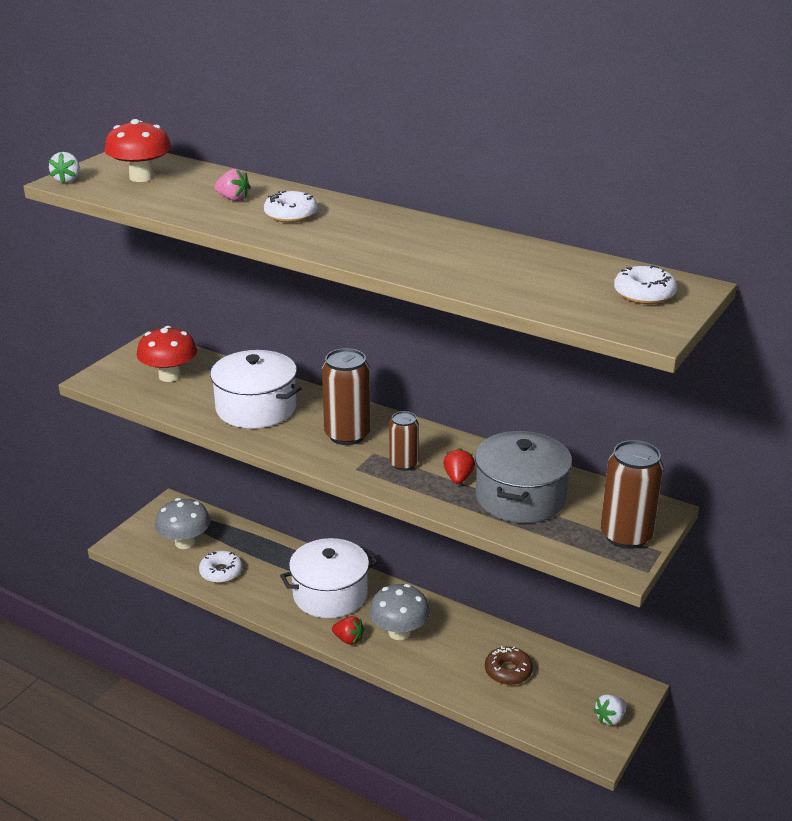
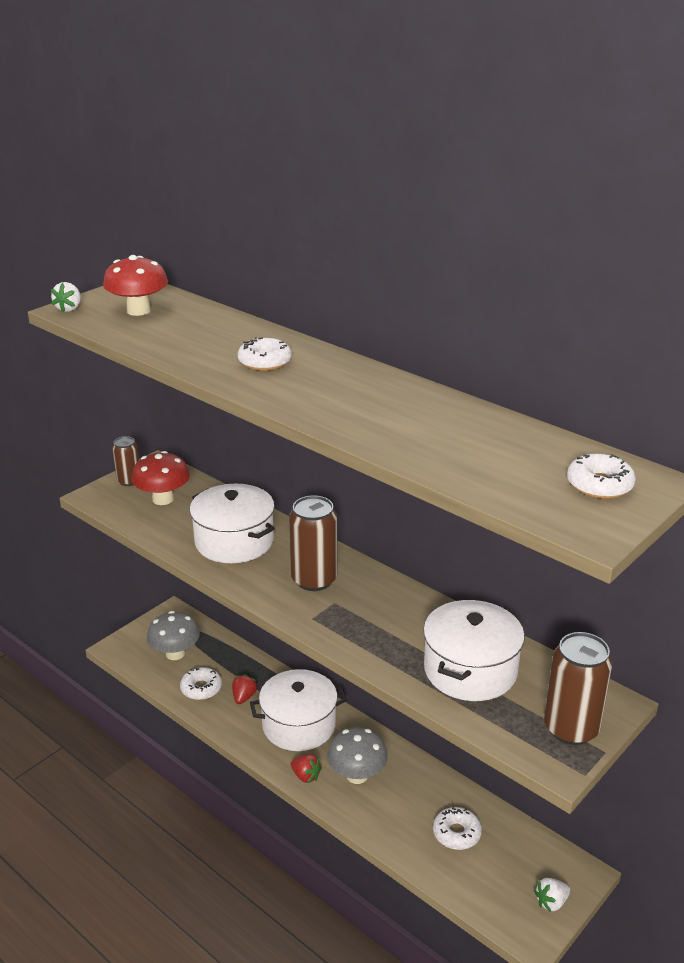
camera: 10 degrees right, 0 degrees up
pink strawberry [214,169,251,201] -> none
brown can [389,411,419,471] -> brown can moved to [112,436,139,486]
red strawberry [443,448,475,484] -> red strawberry moved to [232,675,257,704]
grey pot [475,431,572,523] -> white pot [423,600,525,701]
brown donut [485,646,533,685] -> white donut [433,806,482,850]

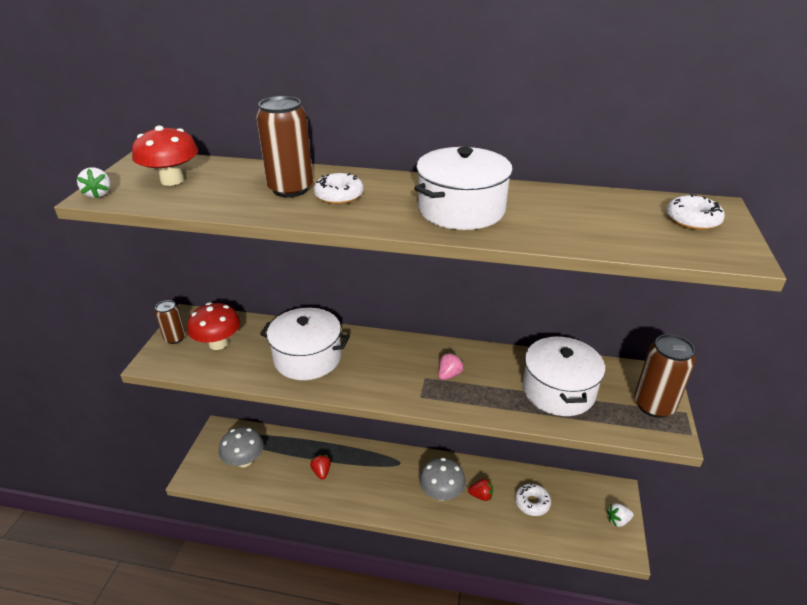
camera: 30 degrees left, 5 degrees up
white donut [180,667,222,700] -> none
white pot [250,669,347,751] -> white pot moved to [414,147,513,230]
brown can [289,495,337,591] -> brown can moved to [256,96,313,197]
red strawberry [291,754,322,783] -> red strawberry moved to [468,478,493,501]
white strawberry [534,878,570,912] -> white strawberry turned 45 degrees clockwise [607,503,633,527]
none -> pink strawberry [438,352,464,380]

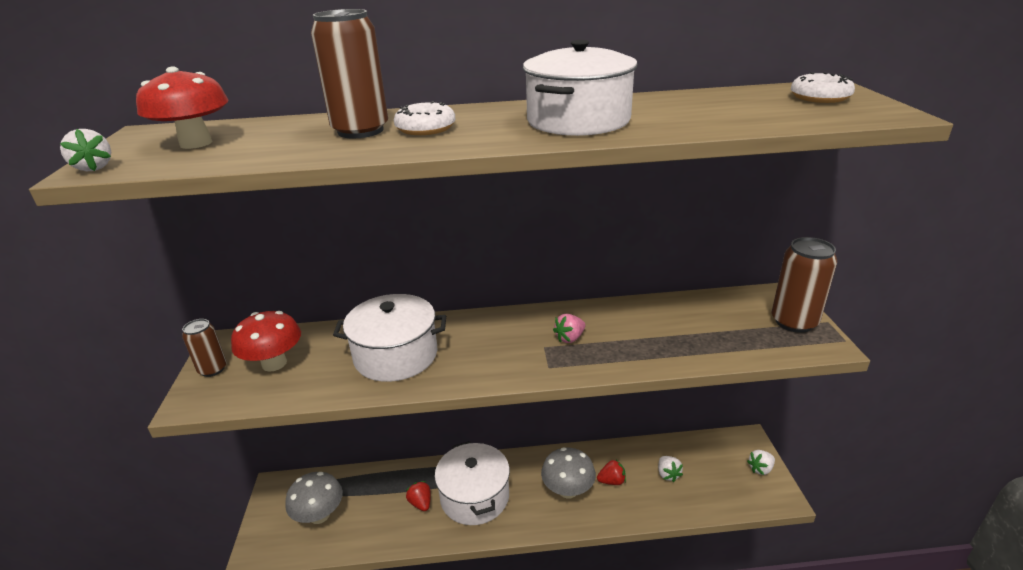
camera: 15 degrees left, 5 degrees down
pink strawberry [438,352,464,380] -> pink strawberry turned 150 degrees counterclockwise [553,314,585,343]
white donut [515,483,551,516] -> white strawberry [658,456,683,482]
white pot [523,336,605,416] -> white pot moved to [435,441,510,525]

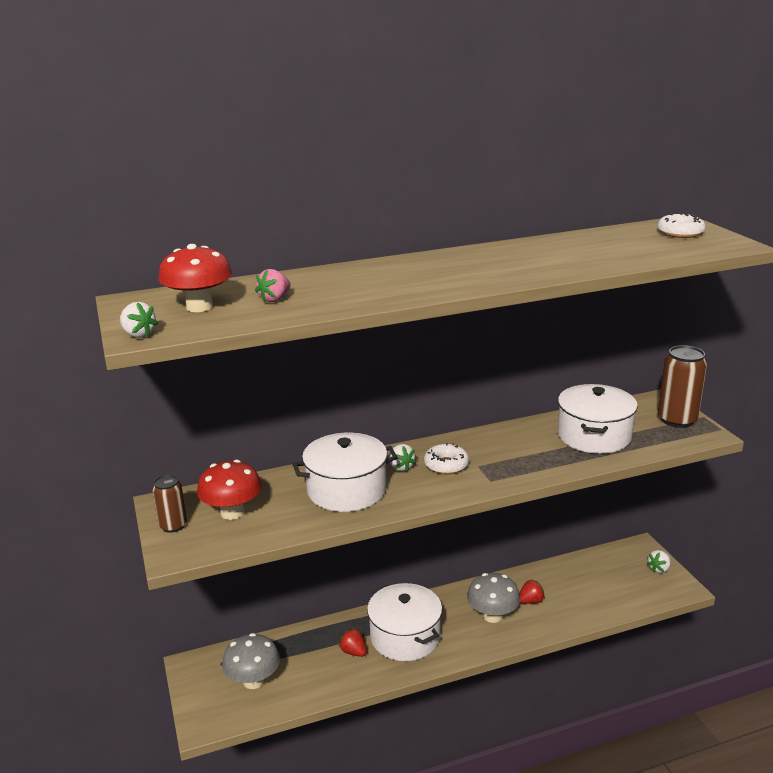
camera: 15 degrees left, 5 degrees down
brown can [311,9,388,138] -> none
white donut [394,101,455,135] -> white donut moved to [424,443,469,474]
white pot [523,40,638,136] -> white pot moved to [558,384,638,454]
pink strawberry [553,314,585,343] -> pink strawberry moved to [255,269,291,302]
white strawberry [658,456,683,482] -> white strawberry moved to [389,444,416,471]

